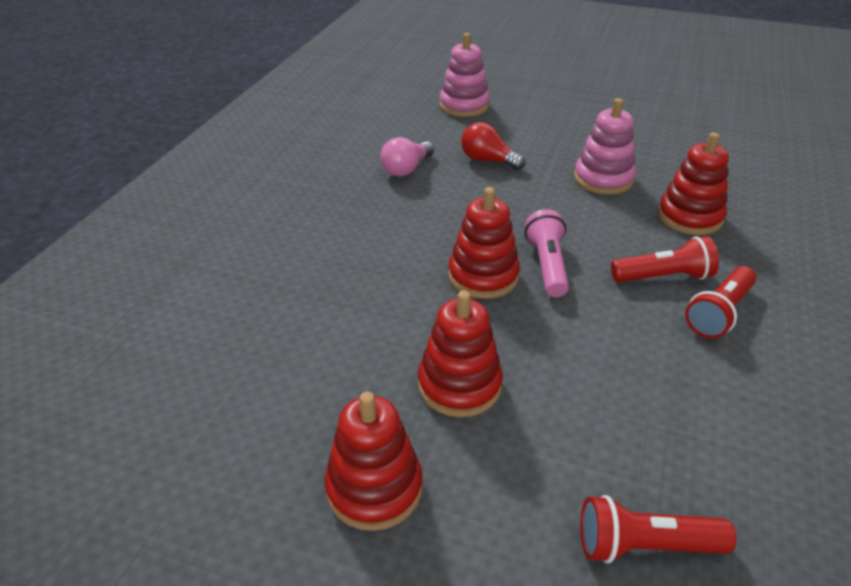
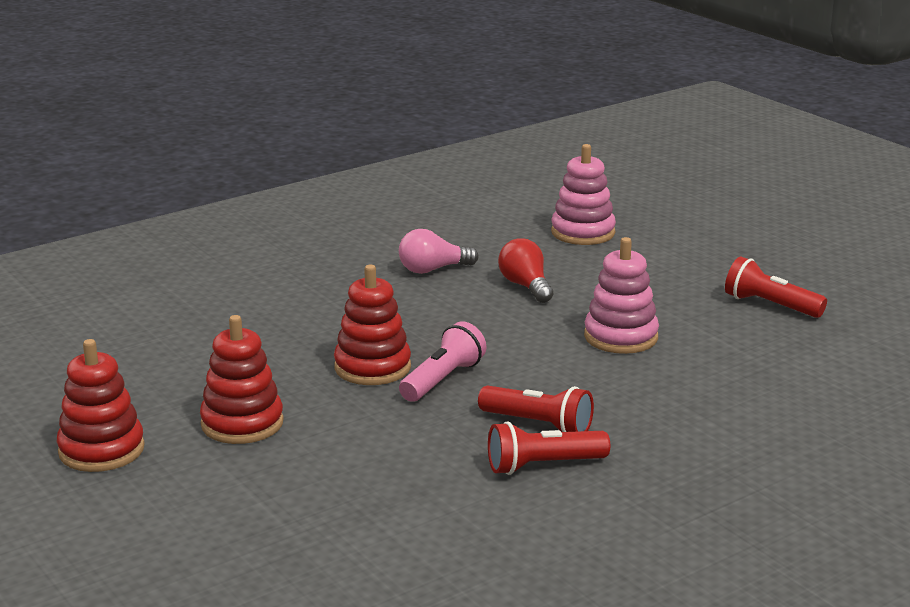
camera: 35 degrees right, 15 degrees down
red flashlight [580,495,736,564] -> red flashlight moved to [725,256,827,318]
red stacking toy [658,133,729,235] -> none

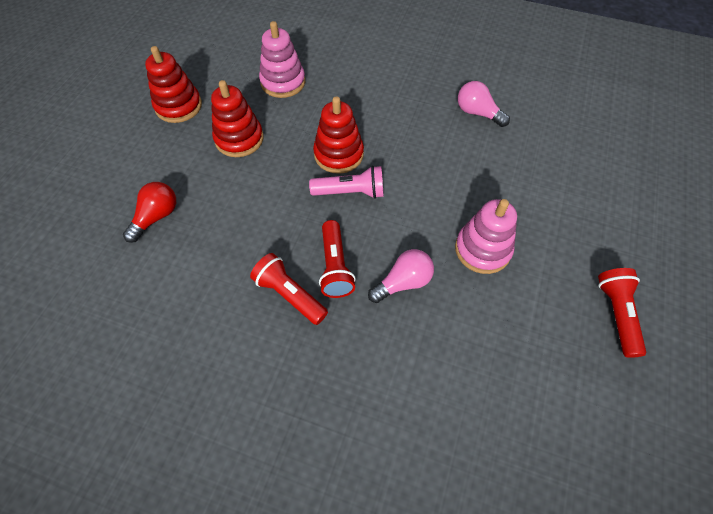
camera: 55 degrees right, 35 degrees up
red light bulb [498,238,553,303] -> red light bulb moved to [123,182,176,243]
pink stacking toy [551,144,616,245] -> pink stacking toy moved to [259,21,305,98]
none -> pink light bulb [368,249,434,303]

